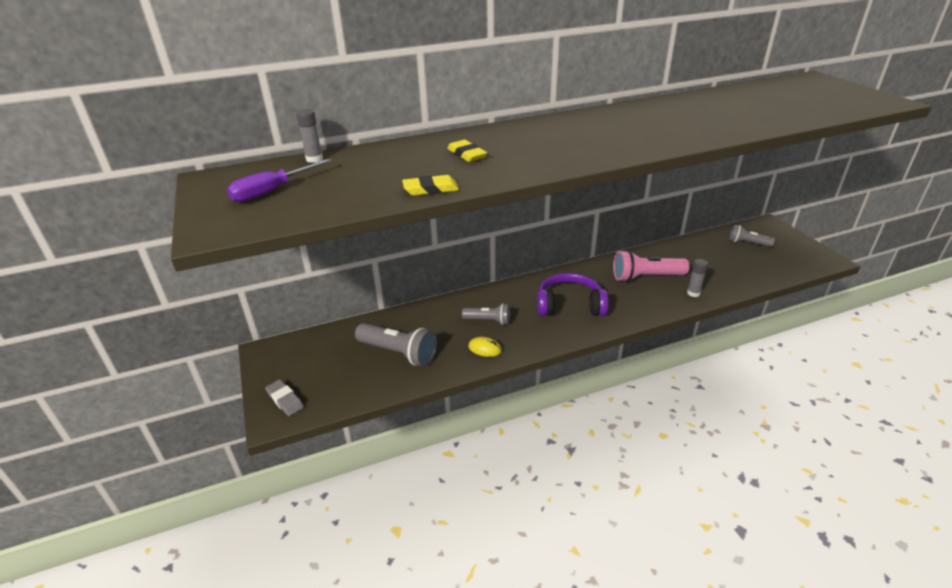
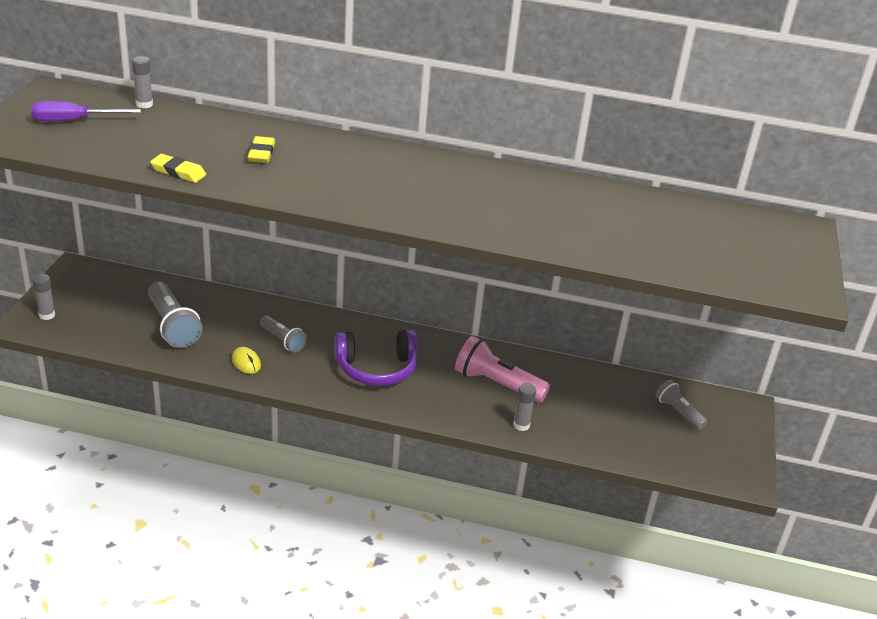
camera: 30 degrees right, 0 degrees up
grey eraser [265,379,304,416] -> grey glue stick [33,274,55,320]
purple headphones [537,273,609,316] -> purple headphones turned 135 degrees clockwise [335,330,418,386]

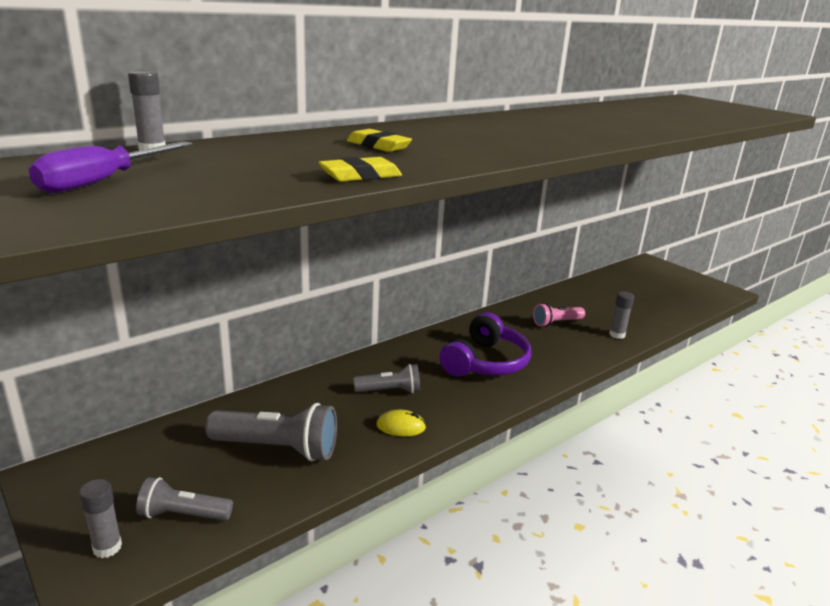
camera: 50 degrees left, 10 degrees down
pink flashlight [455,336,550,402] -> pink flashlight [533,303,585,327], size x0.61
grey flashlight [655,380,707,430] -> grey flashlight moved to [136,477,233,521]

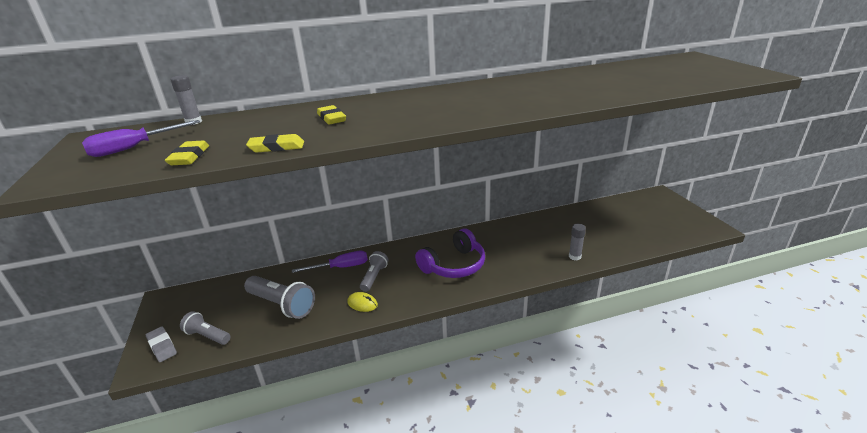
camera: 25 degrees right, 5 degrees up
grey glue stick [79,479,122,558] -> grey eraser [146,327,177,362]
grey flashlight [353,364,420,393] -> grey flashlight turned 90 degrees counterclockwise [360,251,388,292]
pink flashlight [533,303,585,327] -> none
none -> yellow eraser [165,141,209,165]
none -> purple screwdriver [292,251,368,273]

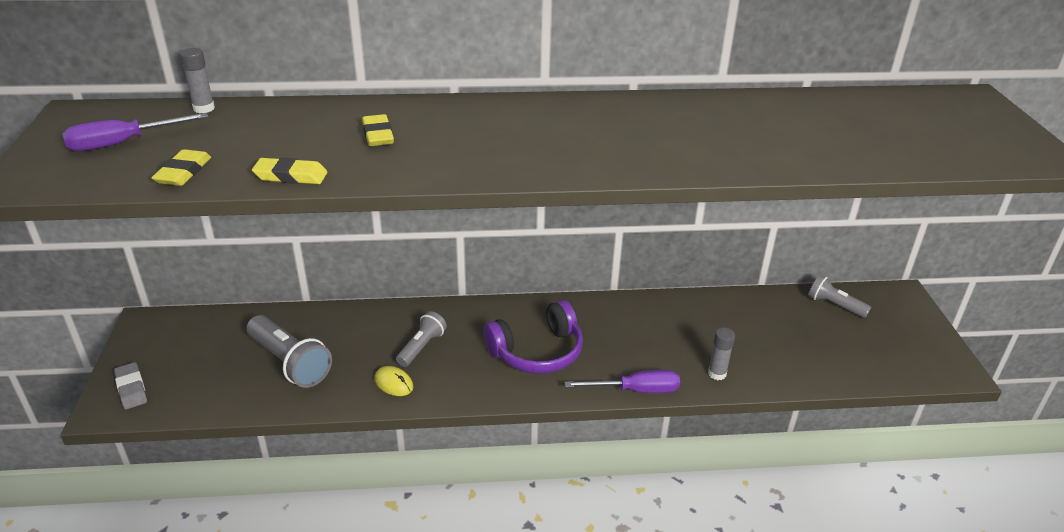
camera: 10 degrees right, 5 degrees up
grey flashlight [180,311,230,345] -> grey flashlight moved to [808,275,871,318]
purple screwdriver [292,251,368,273] -> purple screwdriver moved to [565,370,680,393]

